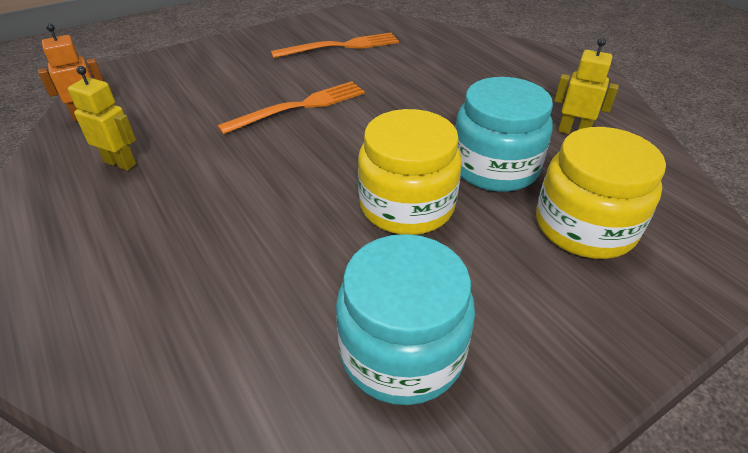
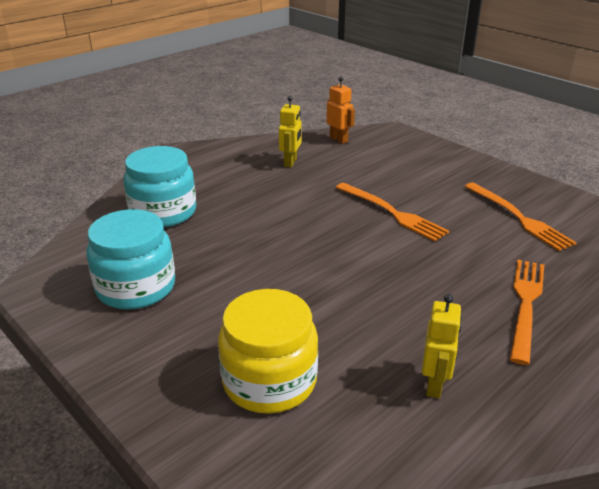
camera: 80 degrees right, 10 degrees down
yellow jar [358,109,462,235] -> none
turquoise jar [455,77,553,192] -> turquoise jar moved to [123,146,196,228]
none -> orange fork [510,260,544,365]

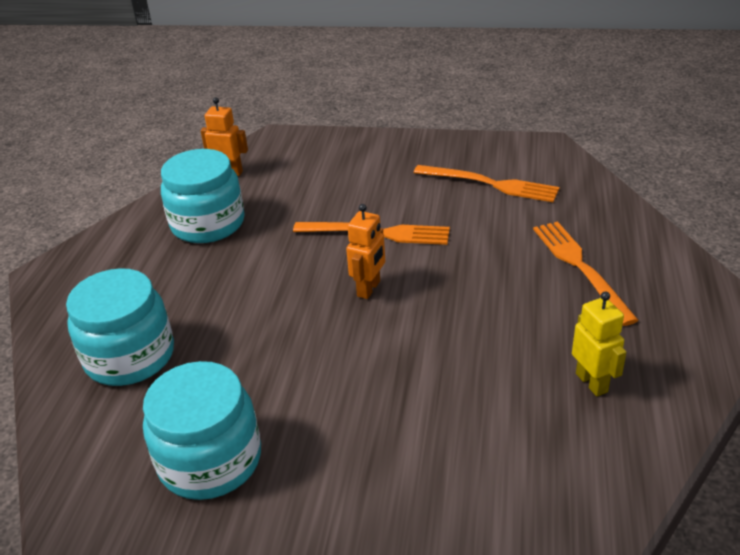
camera: 35 degrees left, 5 degrees up
yellow jar [218,289,318,414] -> none
yellow robot [279,96,302,167] -> turquoise jar [161,149,245,243]
none -> orange robot [346,204,385,299]

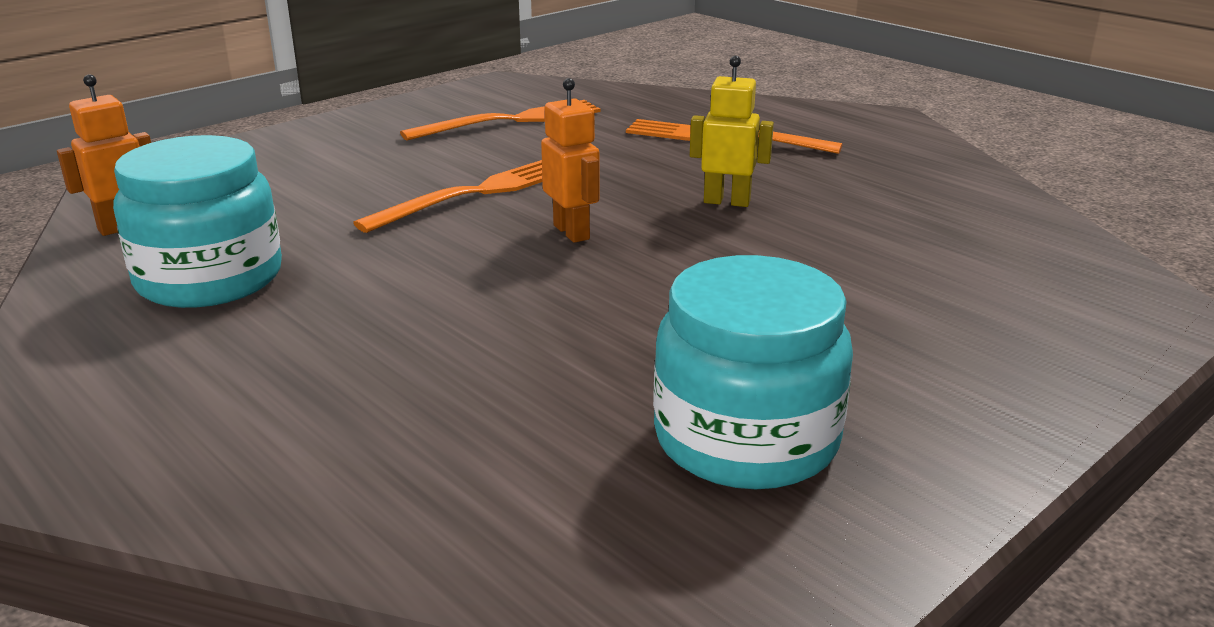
camera: 55 degrees left, 10 degrees down
turquoise jar [66,268,174,386] -> none
yellow robot [572,292,627,396] -> yellow robot moved to [690,56,774,207]

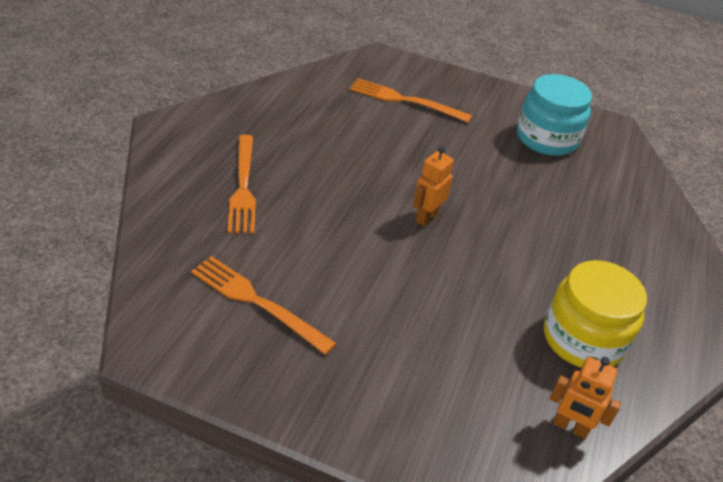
camera: 120 degrees left, 15 degrees up
turquoise jar [113,135,282,308] -> yellow jar [544,260,647,368]
orange fork [353,160,542,233] -> orange fork moved to [350,79,472,123]
yellow robot [690,56,774,207] -> none

